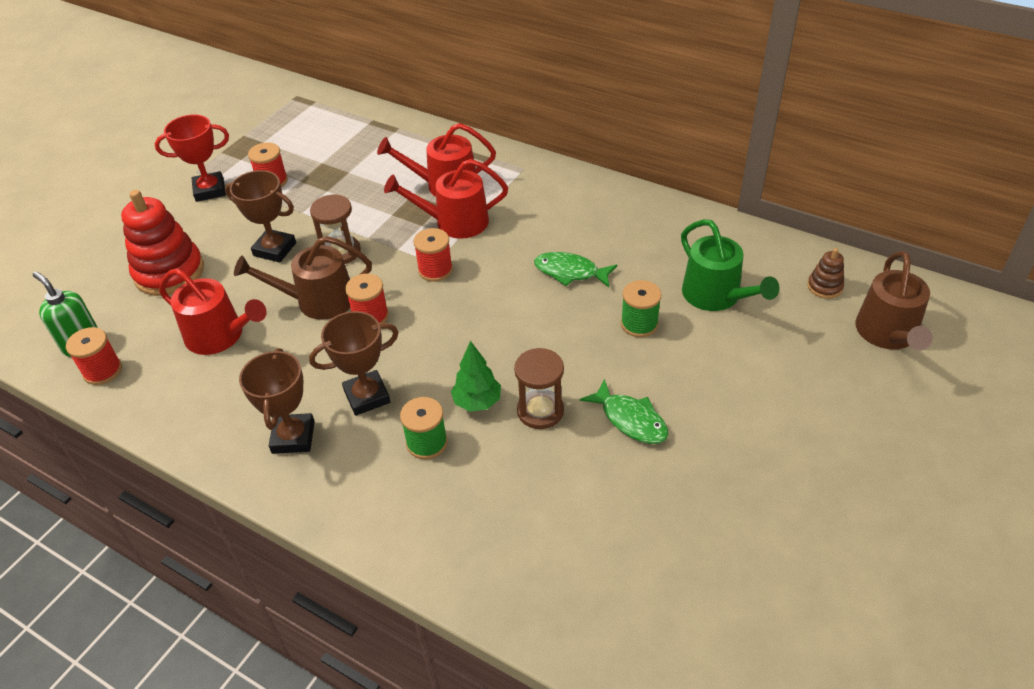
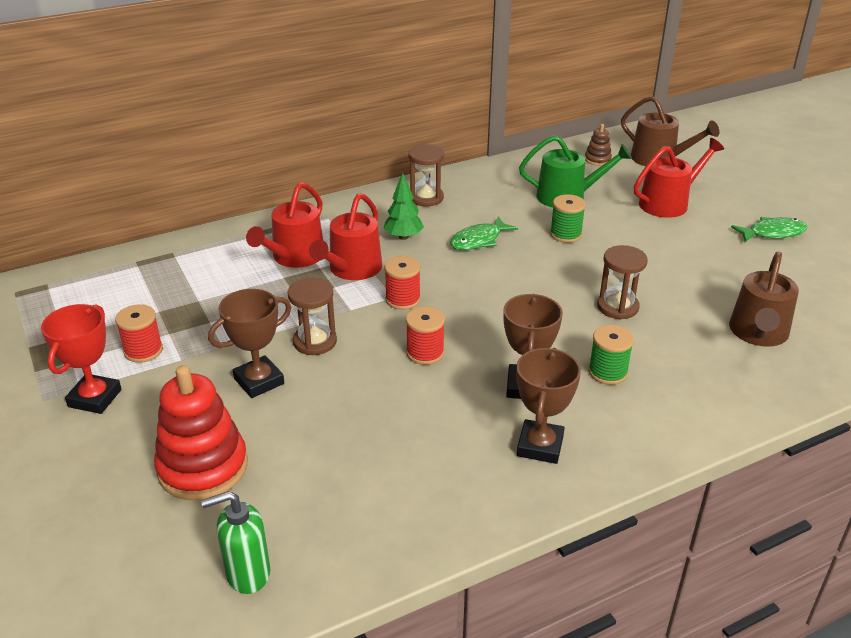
camera: 60 degrees left, 10 degrees down
red spool [66,327,122,385] -> none
red watering can [159,268,267,355] -> red watering can moved to [634,138,724,218]
brown watering can [234,236,372,320] -> brown watering can moved to [729,252,799,347]
brown trophy [239,348,315,454] -> brown trophy turned 75 degrees clockwise [516,348,581,464]
green tree [451,341,501,412] -> green tree moved to [384,173,424,240]
green fish [580,379,668,444] -> green fish moved to [731,217,807,242]
none -> brown hourglass [408,144,444,207]

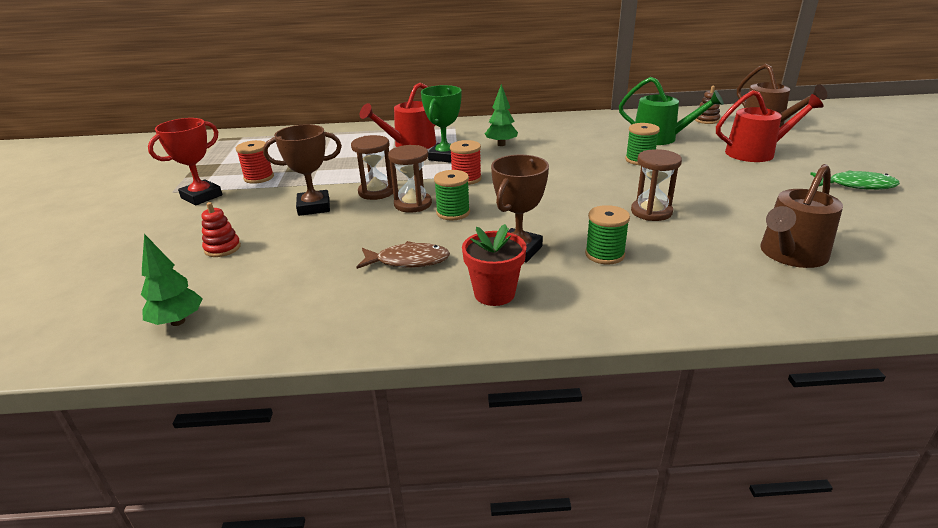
camera: 25 degrees right, 5 degrees down
red stacking toy [154,365,248,501] -> red stacking toy [201,202,241,257], size x0.47
green soap dispenser [201,491,270,594] -> green tree [141,234,203,326]
red watering can [309,193,382,280] -> green trophy [421,85,461,163]
red spool [406,306,445,365] -> green spool [434,170,470,220]
brown hourglass [408,144,444,207] -> brown hourglass moved to [388,145,432,213]
green fish [450,216,518,250] -> none
brown trophy [516,348,581,464] -> red flower pot [462,224,527,306]
none -> brown fish [357,241,450,269]

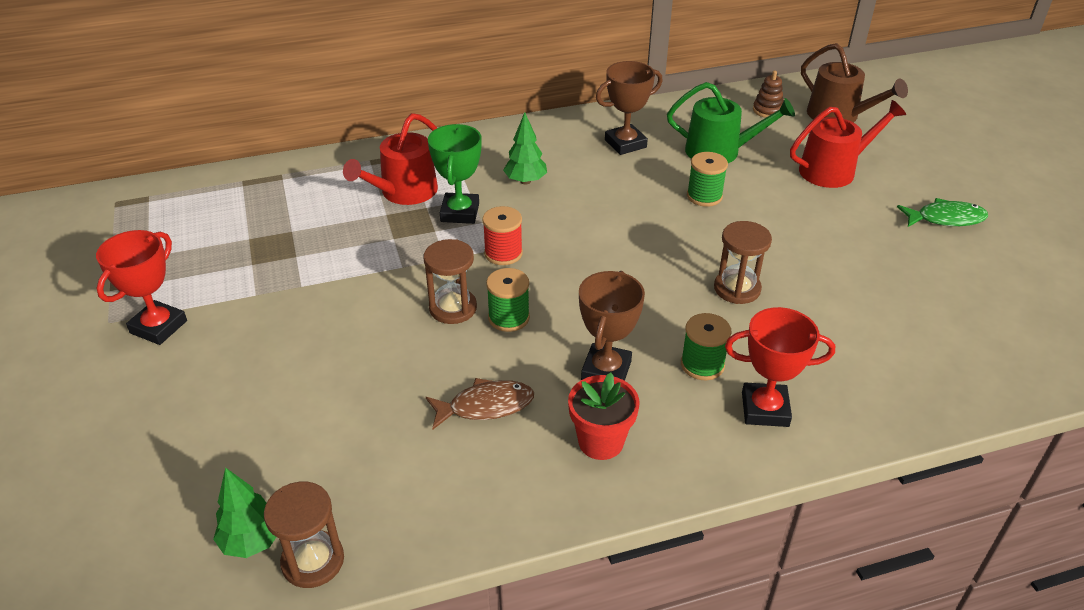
camera: 15 degrees left, 10 degrees up
red stacking toy [201,202,241,257] -> none
red spool [236,140,274,184] -> none
brown trophy [263,124,342,216] -> brown trophy moved to [596,61,663,155]
brown hourglass [351,135,393,200] -> brown hourglass moved to [264,482,344,588]
brown watering can [760,164,843,268] -> none
none -> red trophy [725,307,835,427]

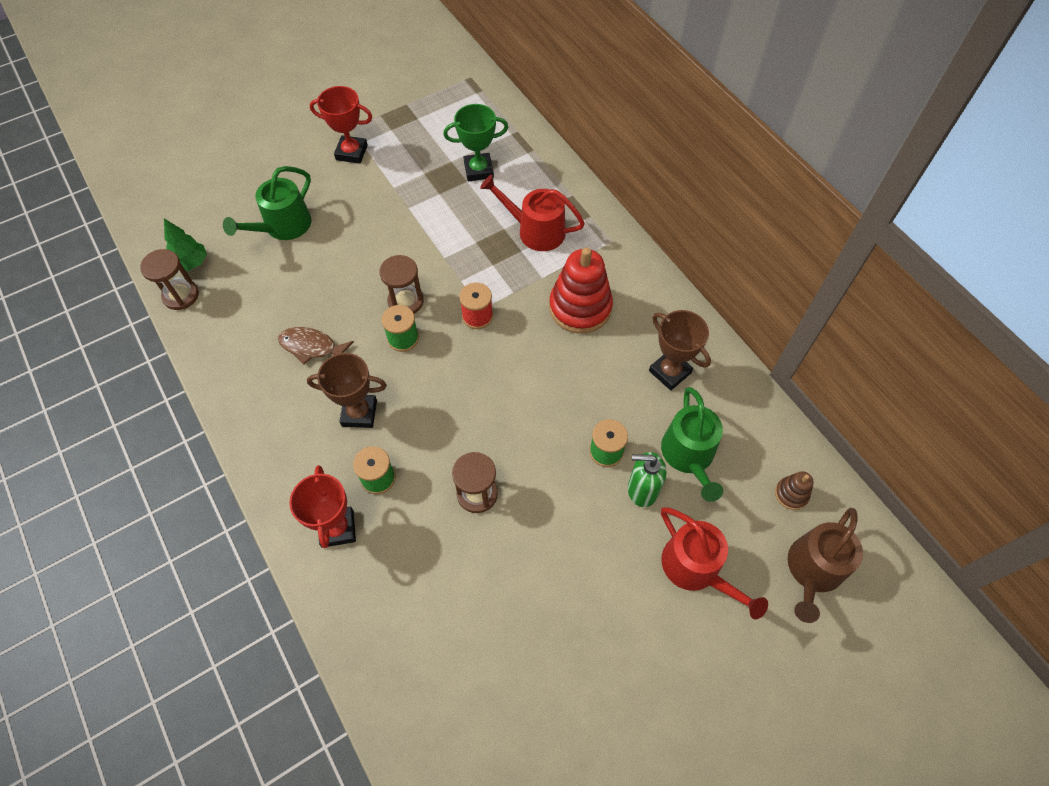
camera: 75 degrees right, 20 degrees up
brown fish [426,378,534,430] -> brown fish turned 135 degrees clockwise [278,327,354,365]
green trophy [428,124,482,224] -> green trophy moved to [443,104,508,182]
green tree [503,112,547,185] -> red stacking toy [549,247,613,334]
red flower pot [568,373,640,460] -> none
green fish [897,198,988,227] -> none
none -> green watering can [223,166,311,240]
none -> green soap dispenser [628,452,666,507]

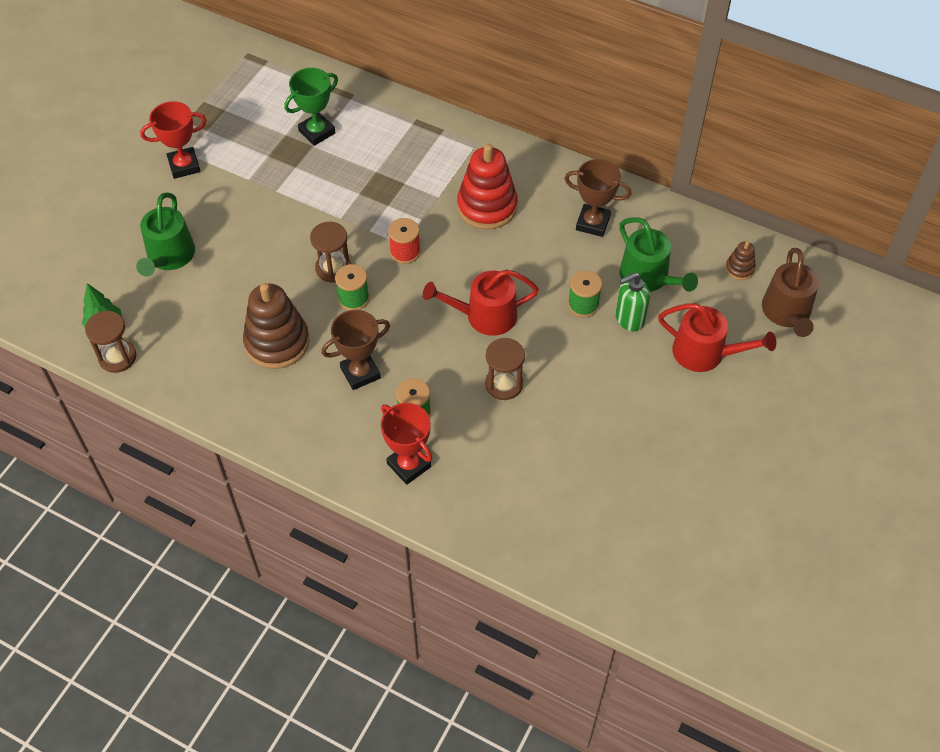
camera: 30 degrees left, 5 degrees down
brown fish [278,327,354,365] -> brown stacking toy [243,283,310,369]
red watering can [480,175,585,251] -> red watering can moved to [423,269,539,336]

